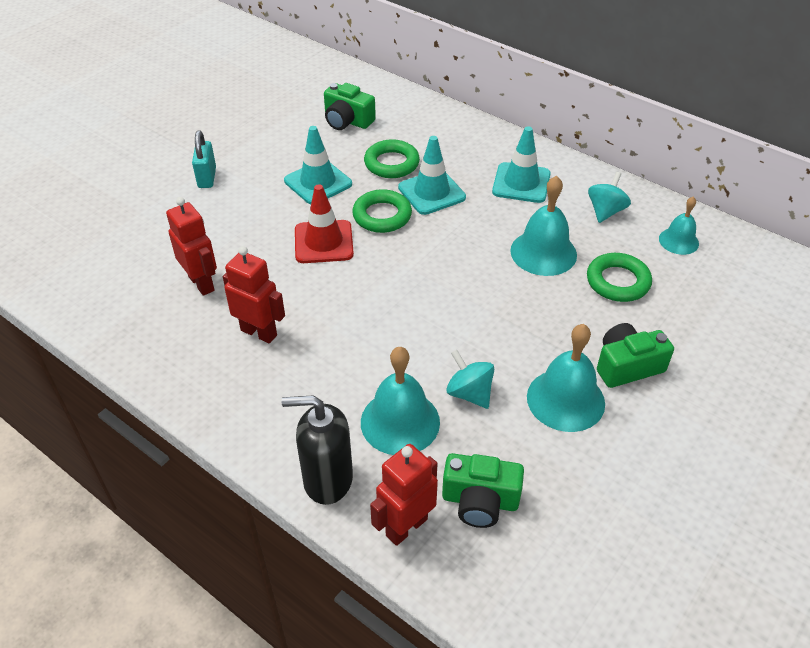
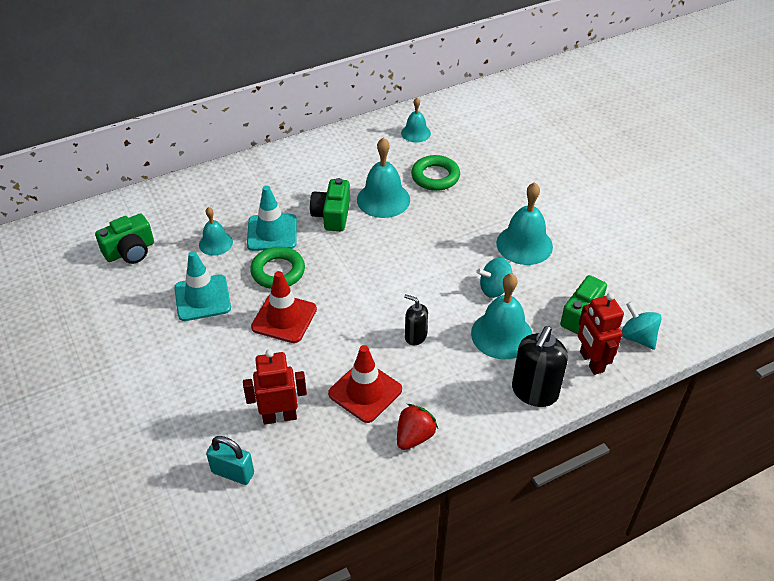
camera: 65 degrees left, 0 degrees up
turquoise padlock [192,131,216,188] -> turquoise padlock moved to [206,436,254,485]
red robot [223,246,285,344] -> red traffic cone [328,345,402,423]
green ring [364,139,420,178] -> turquoise bell [199,207,233,256]
turquoise traffic cone [492,126,551,203] -> none
turquoise spinning top [588,172,631,223] -> turquoise spinning top moved to [622,302,662,350]
green camera [597,323,674,388] -> green camera moved to [310,178,350,231]
none -> red strawberry [397,404,438,450]
none -> black soap dispenser [404,294,428,345]

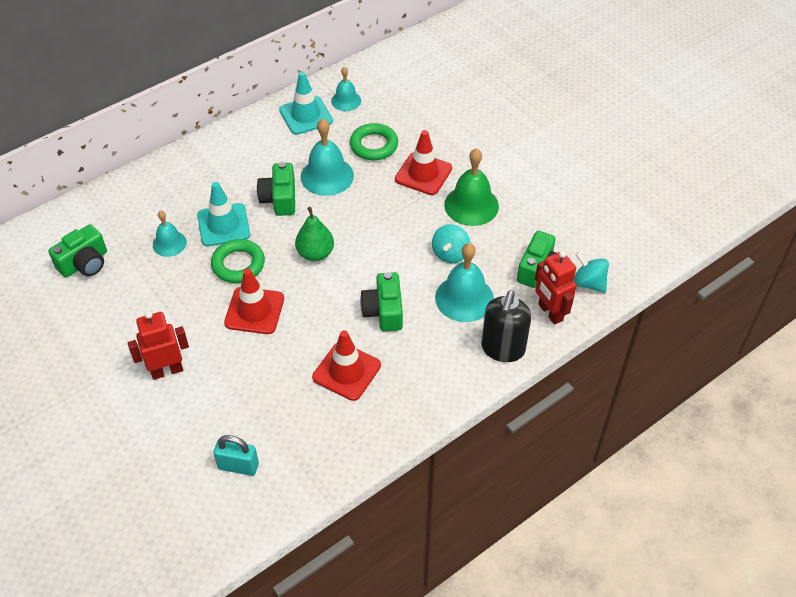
camera: 10 degrees left, 5 degrees up
turquoise traffic cone [174,251,231,321] -> turquoise traffic cone moved to [279,72,333,135]
red robot [243,349,307,424] -> red robot moved to [128,311,189,380]
red strawberry [397,404,438,450] -> none
black soap dispenser [404,294,428,345] -> green camera [360,272,403,331]
turquoise spinning top [476,258,512,298] -> turquoise spinning top turned 45 degrees counterclockwise [432,224,470,263]
turquoise bell [496,182,553,265] -> green bell [444,148,499,226]
none -> green pear [295,207,334,261]
none -> red traffic cone [395,130,452,195]

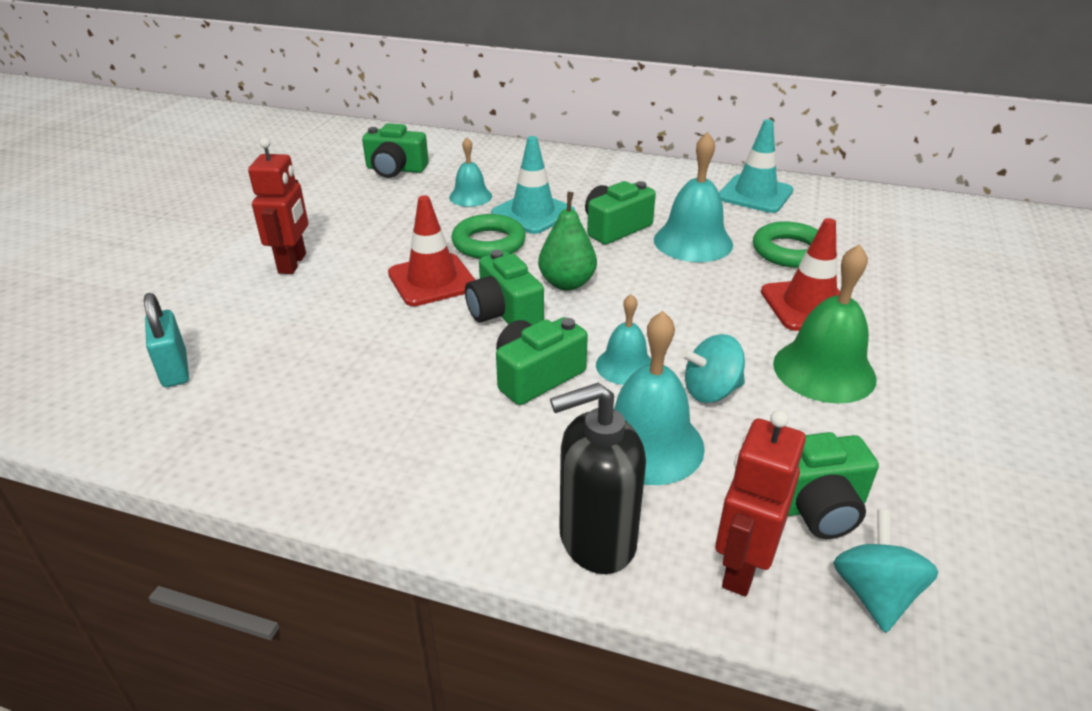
camera: 55 degrees right, 15 degrees down
red robot [128,311,189,380] -> red robot turned 60 degrees clockwise [248,138,308,274]
red traffic cone [312,330,381,401] -> none
turquoise bell [331,67,361,111] -> turquoise bell moved to [596,294,651,385]
none -> green camera [465,250,544,325]

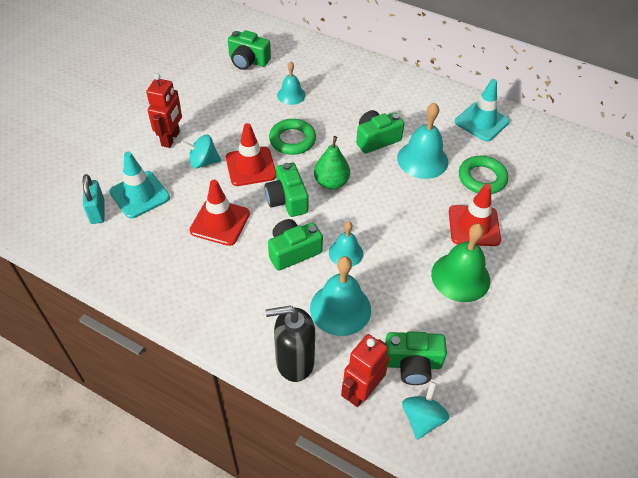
camera: 10 degrees right, 15 degrees up
turquoise traffic cone [491,136,575,234] -> turquoise traffic cone moved to [109,152,170,219]
turquoise spinning top [681,334,745,403] -> turquoise spinning top moved to [180,135,221,169]
none -> red traffic cone [189,180,250,246]

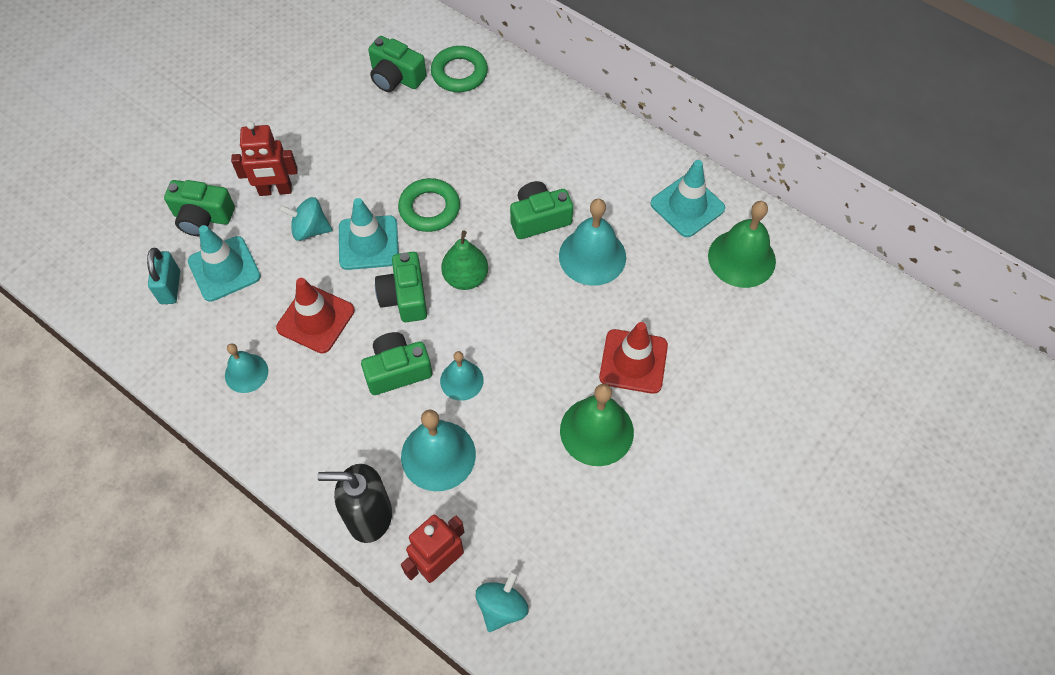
camera: 10 degrees right, 10 degrees up
red robot [146,73,182,148] -> red robot turned 60 degrees clockwise [231,121,298,196]
red traffic cone [226,123,276,186] -> turquoise traffic cone [339,198,399,270]
turquoise bell [277,62,305,105] -> turquoise bell moved to [225,343,268,393]
green camera [385,331,447,385] -> green camera moved to [164,180,235,236]
green ring [459,156,508,194] -> green ring moved to [431,46,488,92]
none -> green bell [708,201,776,288]

